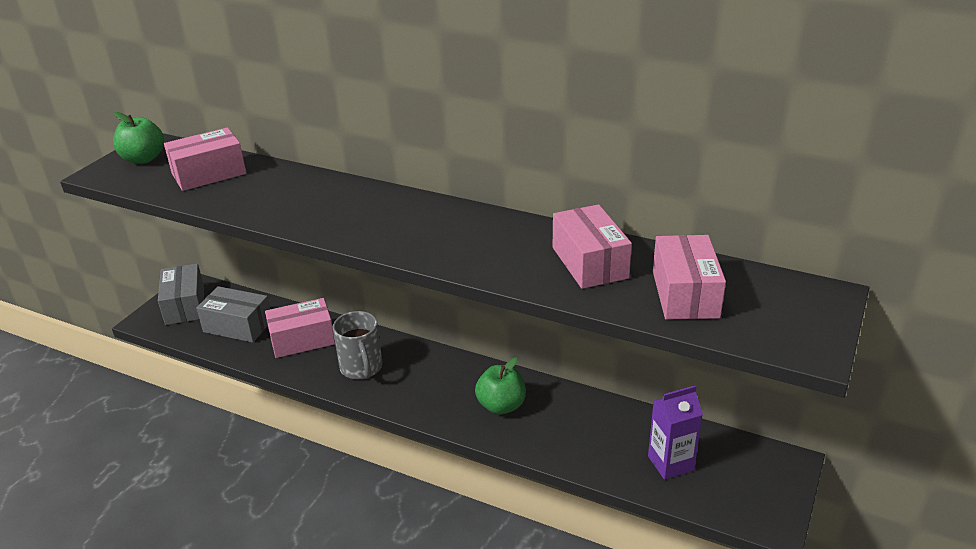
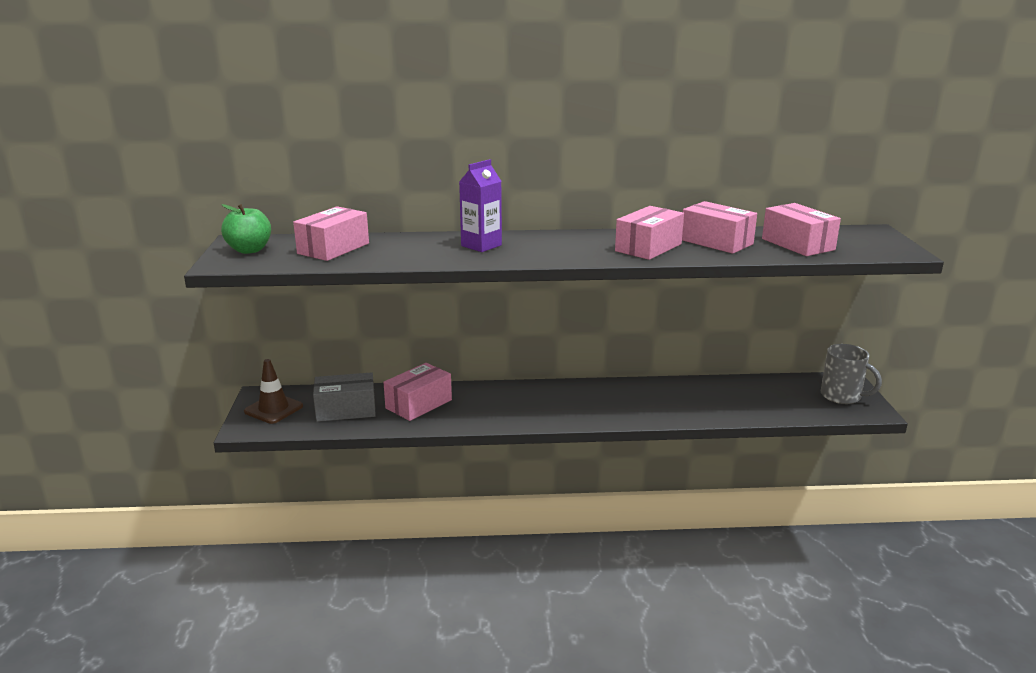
camera: 30 degrees left, 10 degrees down
grey box [158,264,204,325] -> brown traffic cone [244,359,303,424]
grey mug [332,311,382,379] -> grey mug moved to [820,344,882,404]
green apple [475,357,526,414] -> none
purple carton [648,385,703,480] -> purple carton moved to [459,159,502,252]
none -> pink box [615,206,684,260]

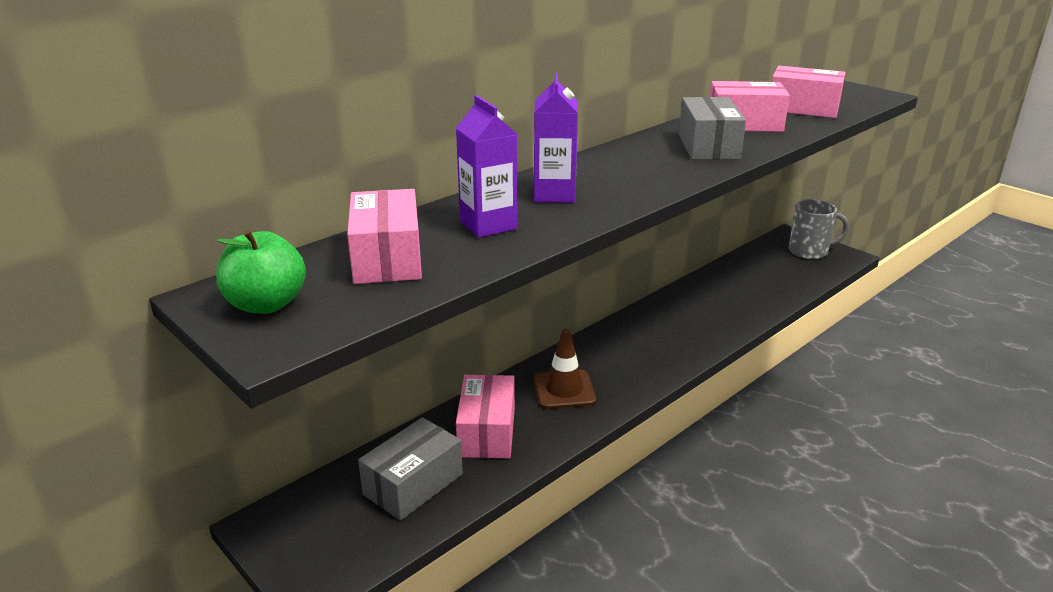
camera: 40 degrees left, 5 degrees up
brown traffic cone [244,359,303,424] -> brown traffic cone moved to [534,329,596,409]
pink box [615,206,684,260] -> grey box [679,97,746,159]
none -> purple carton [456,95,518,238]

